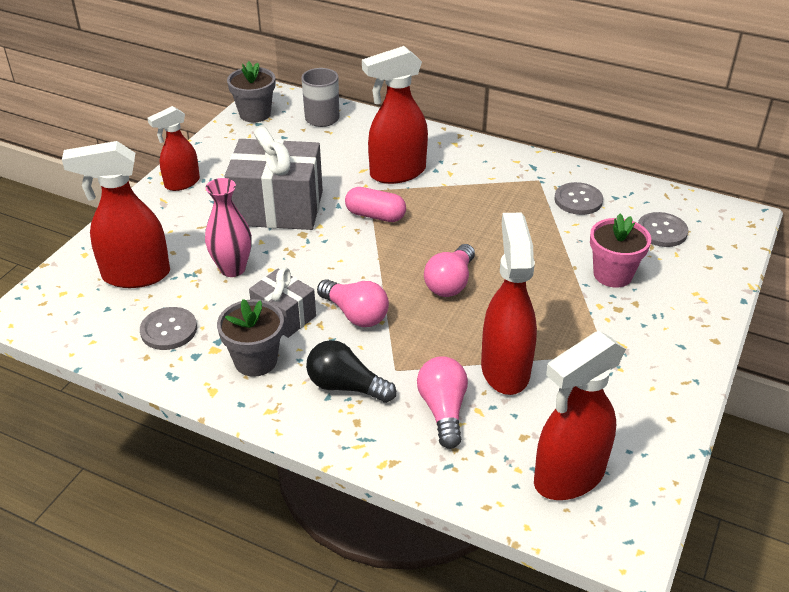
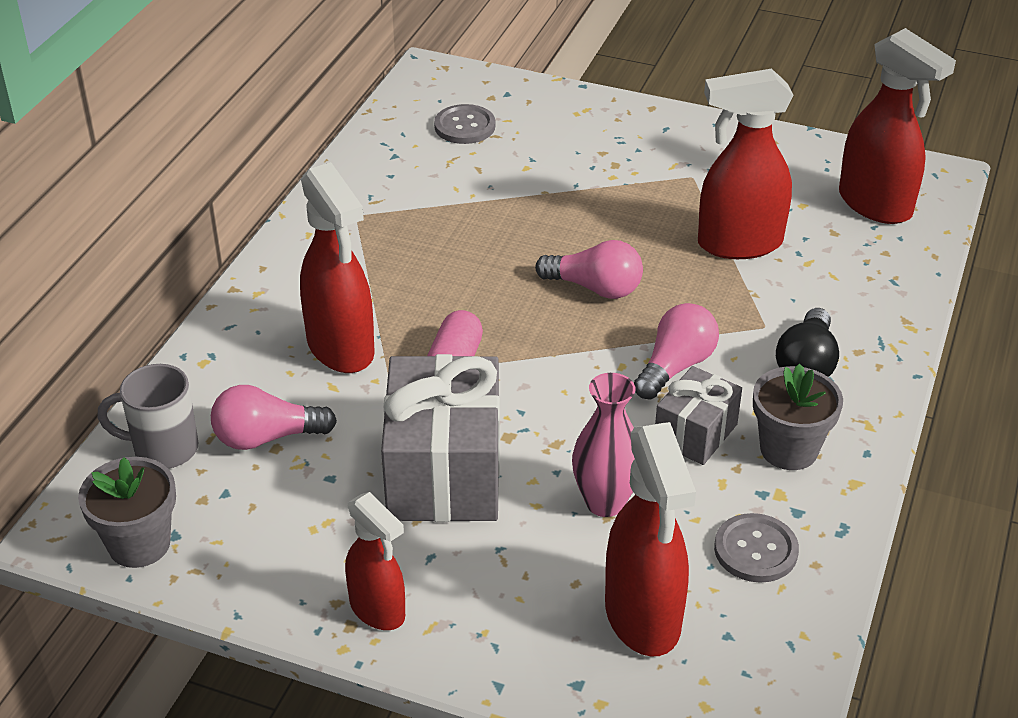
camera: 95 degrees left, 0 degrees up
pink light bulb [417,356,468,449] -> pink light bulb moved to [211,385,337,450]
grey button [555,182,603,215] -> none
pink flower pot [590,214,651,288] -> none

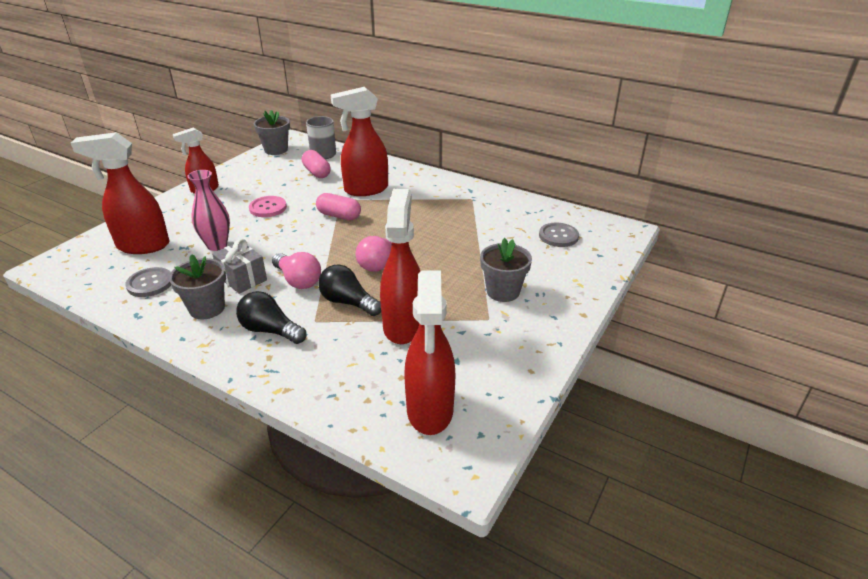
camera: 100 degrees right, 5 degrees down
pink light bulb [211,385,337,450] -> pink capsule [302,150,331,178]
grey gift [381,354,500,522] -> pink button [249,196,287,217]
red spray bottle [839,28,956,224] -> red spray bottle turned 60 degrees counterclockwise [404,271,456,435]
none -> black light bulb [318,265,381,316]
none -> grey flower pot [480,238,532,302]

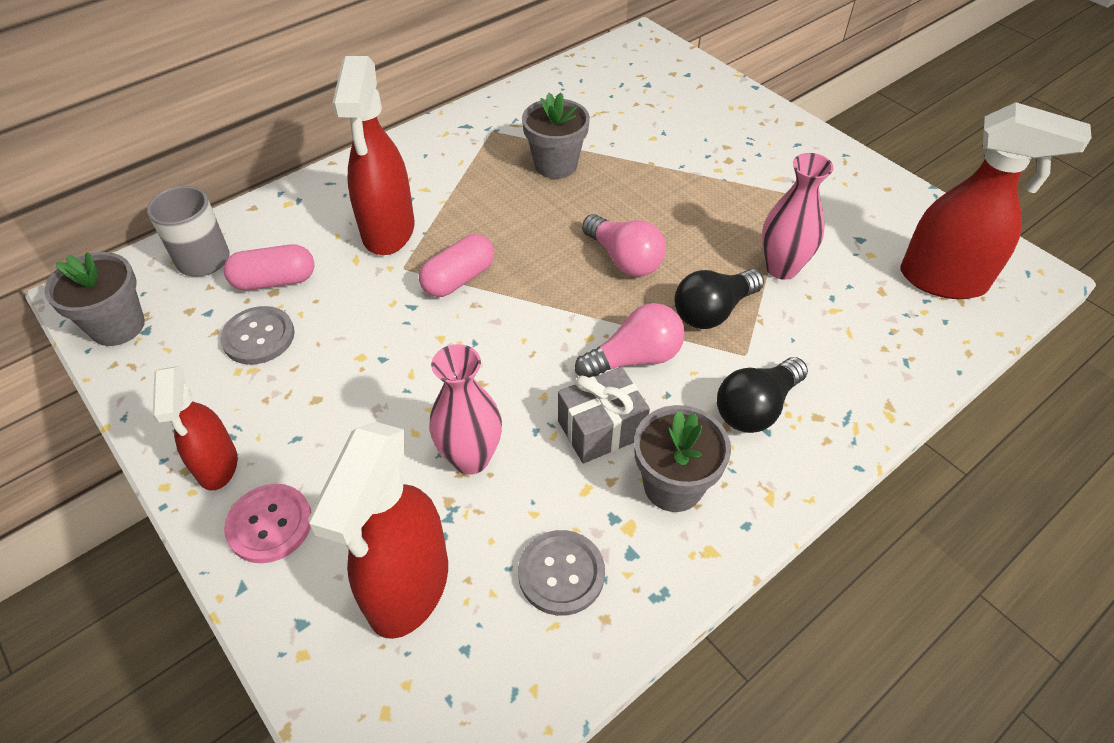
camera: 70 degrees left, 15 degrees up
pink button [249,196,287,217] -> pink button moved to [224,484,311,563]
red spray bottle [380,189,420,344] -> pink vase [762,153,834,280]
grey flower pot [480,238,532,302] -> grey flower pot moved to [522,92,590,179]
grey button [539,223,579,247] -> grey button moved to [220,306,295,365]

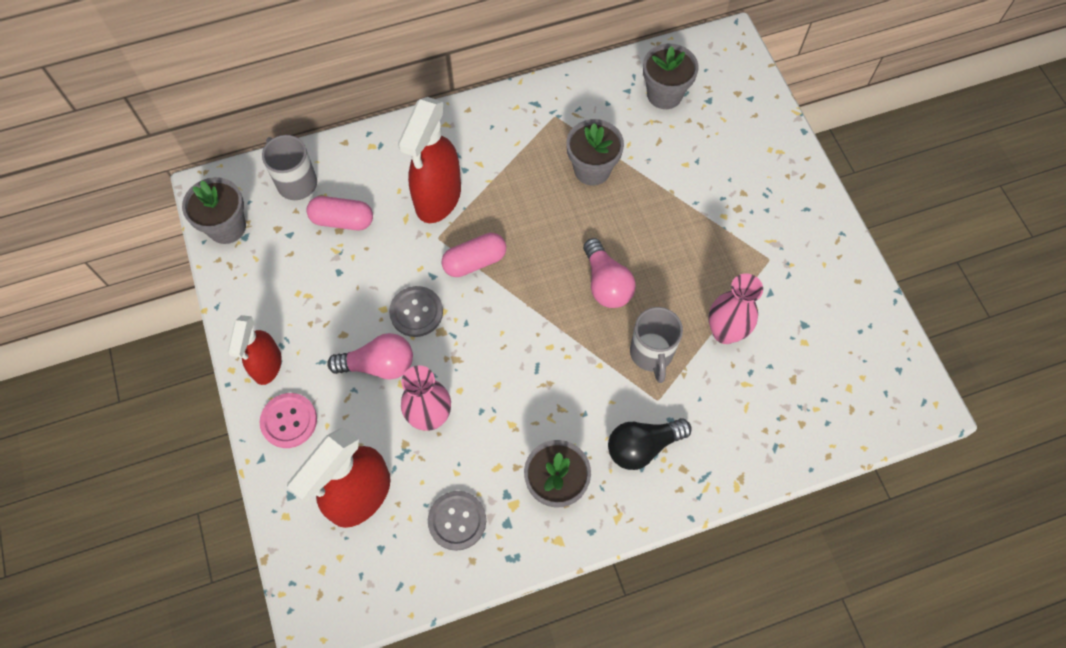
camera: 20 degrees right, 15 degrees up
grey button [220,306,295,365] -> grey button moved to [389,286,443,337]
grey gift [558,367,650,463] -> none
pink light bulb [575,303,685,378] -> pink light bulb moved to [327,333,413,379]
black light bulb [674,269,764,329] -> grey mug [630,307,683,383]
red spray bottle [900,102,1091,299] -> none
none -> grey flower pot [643,44,699,109]

